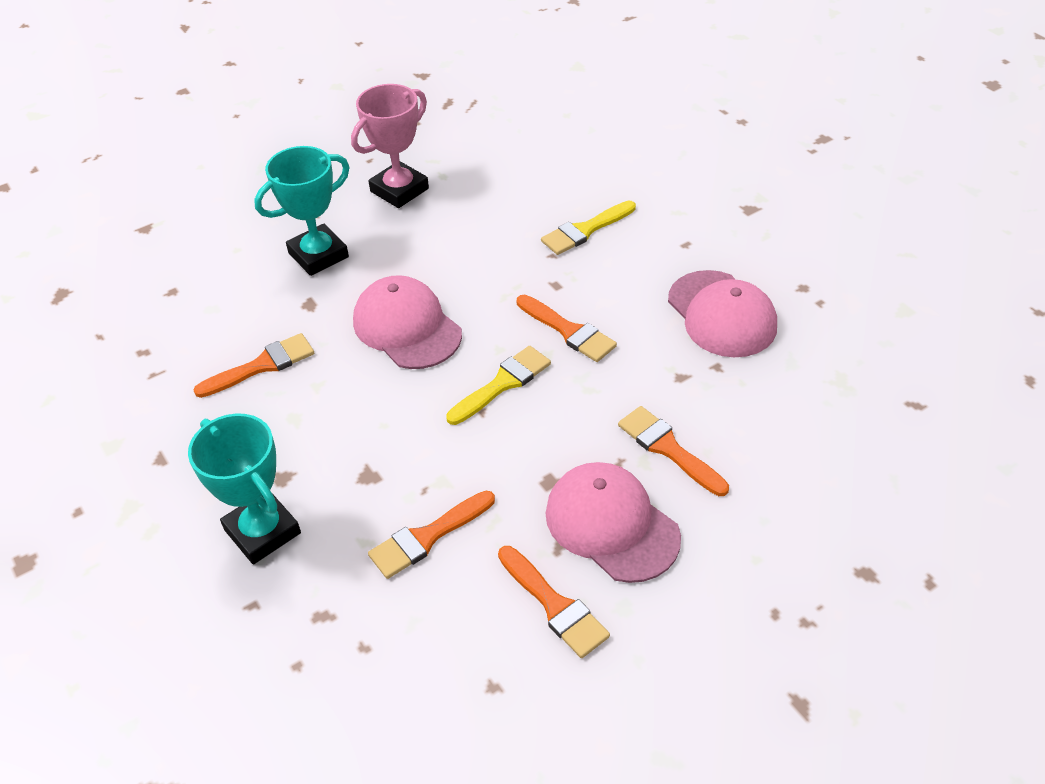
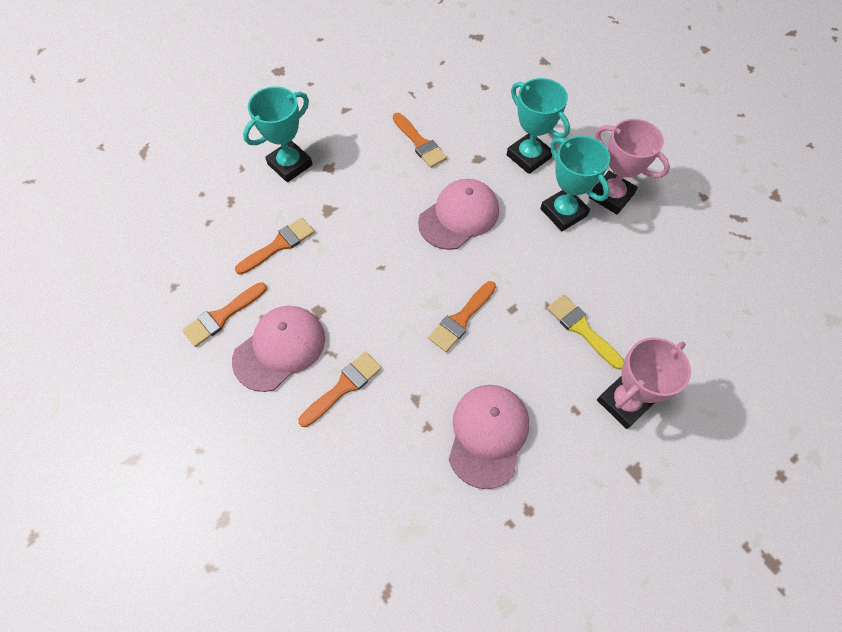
camera: 85 degrees right, 15 degrees up
orange brush [368,491,495,579] -> orange brush turned 90 degrees clockwise [235,218,314,275]
yellow brush [446,346,551,425] -> none
pink cap [668,270,777,357] -> pink cap turned 135 degrees clockwise [449,385,529,489]
none -> turquoise trophy [540,136,610,231]
none -> pink trophy [597,337,691,429]

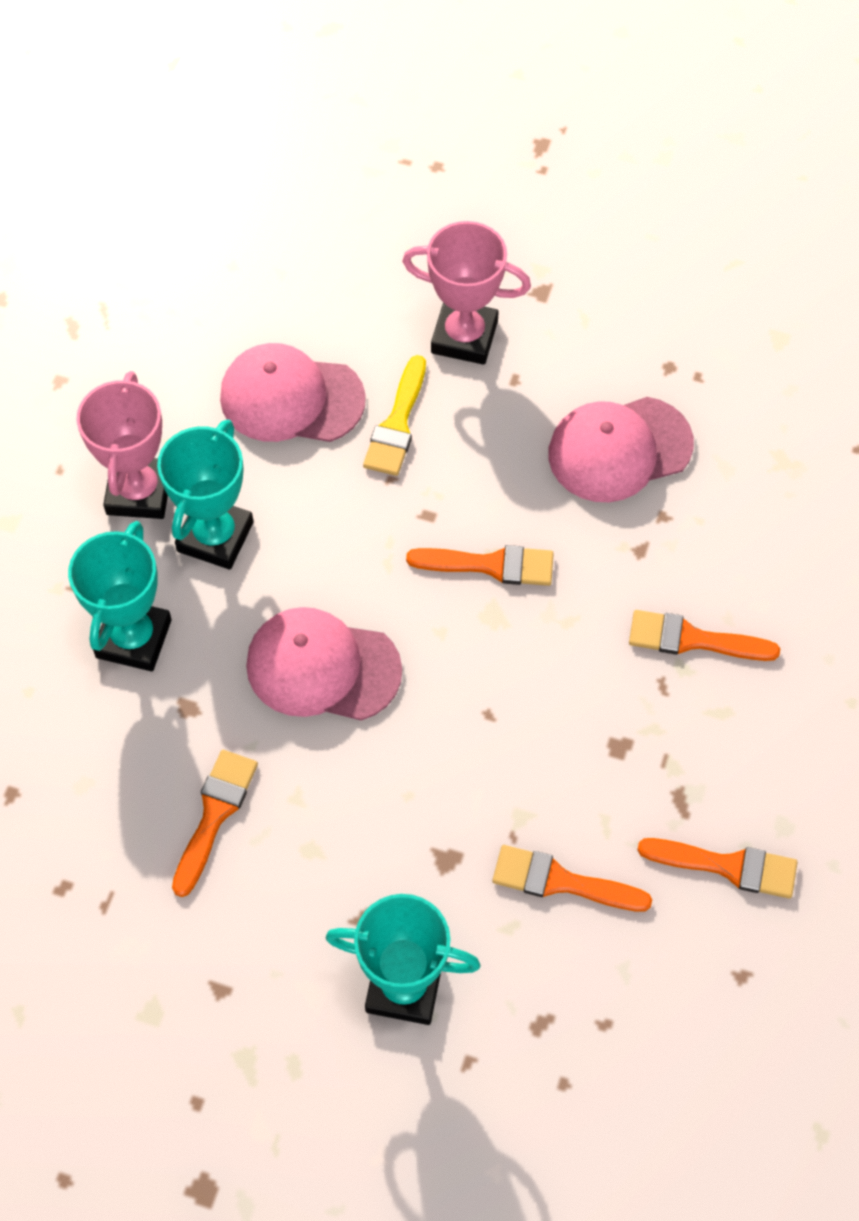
camera: 125 degrees left, 0 degrees up
pink cap [232,306,325,392] -> pink cap moved to [220,343,366,442]

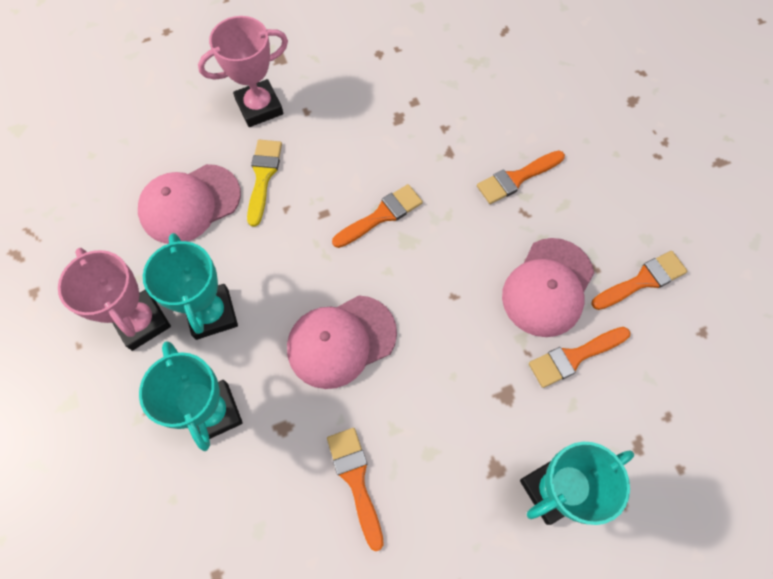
camera: 40 degrees left, 5 degrees up
yellow brush [363,355,426,476] -> yellow brush turned 150 degrees counterclockwise [247,140,282,227]
pink cap [548,397,694,502] -> pink cap moved to [502,238,594,337]

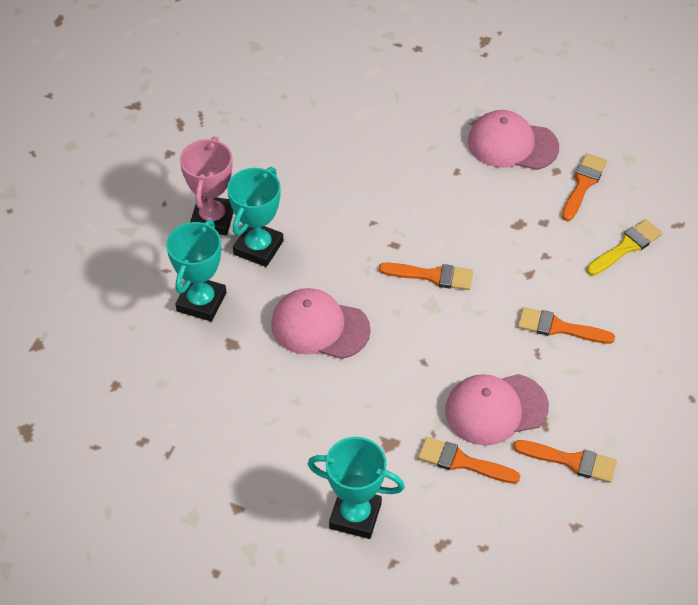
camera: 45 degrees right, 15 degrees down
pink cap [138,164,241,244] -> pink cap moved to [468,110,559,170]
pink trophy [198,16,288,127] -> none
yellow brush [247,140,282,227] -> yellow brush moved to [587,219,662,276]
orange brush [327,428,384,551] -> orange brush moved to [562,153,607,221]

